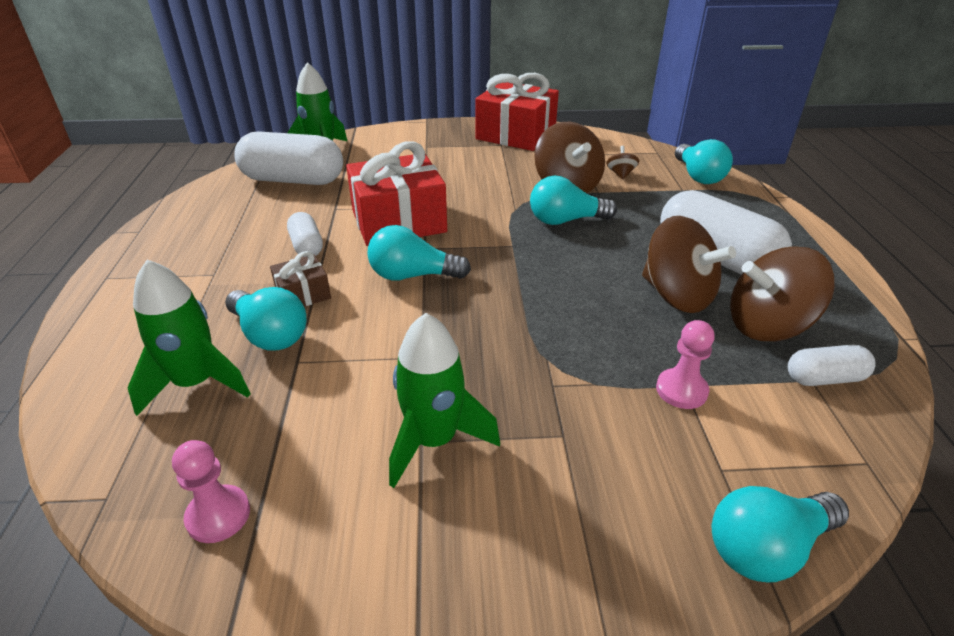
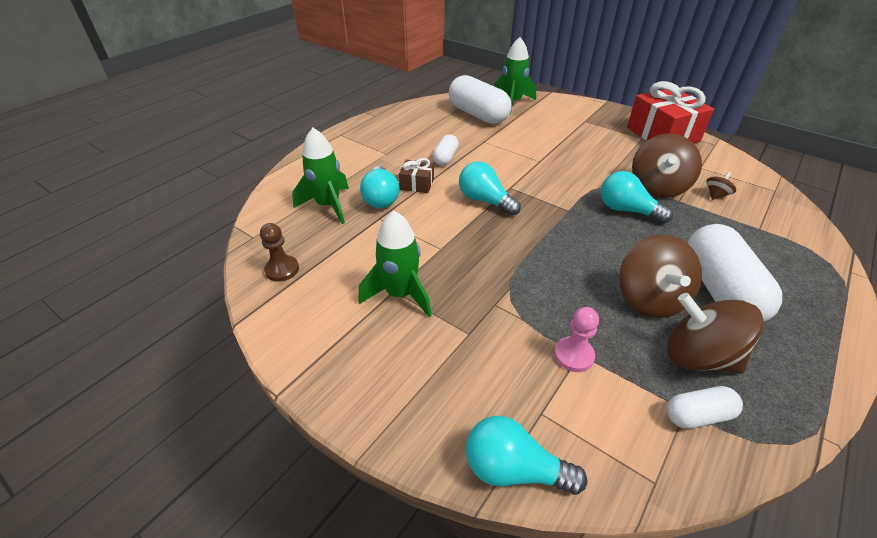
camera: 40 degrees right, 5 degrees up
pink pawn [172,440,250,543] -> brown pawn [260,223,299,282]
red gift [346,141,447,246] -> none
turquoise light bulb [675,139,733,184] -> none
white capsule [788,345,876,386] -> white capsule turned 45 degrees counterclockwise [667,386,743,429]

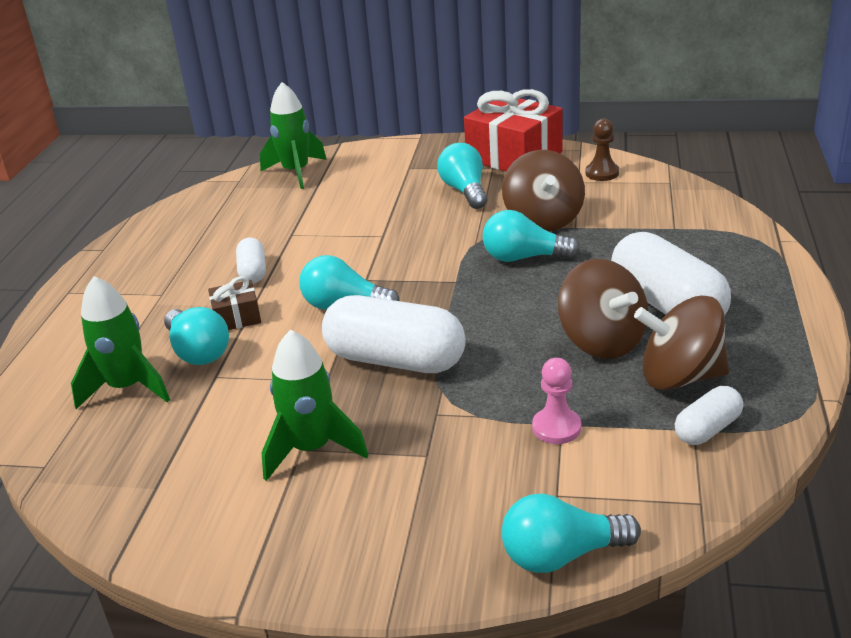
camera: 25 degrees left, 10 degrees down
brown pawn [260,223,299,282] -> brown pawn moved to [585,119,619,181]
white capsule [449,75,511,124] -> white capsule moved to [322,295,466,373]
brown spinning top [706,172,736,200] -> none
none -> turquoise light bulb [437,143,487,209]

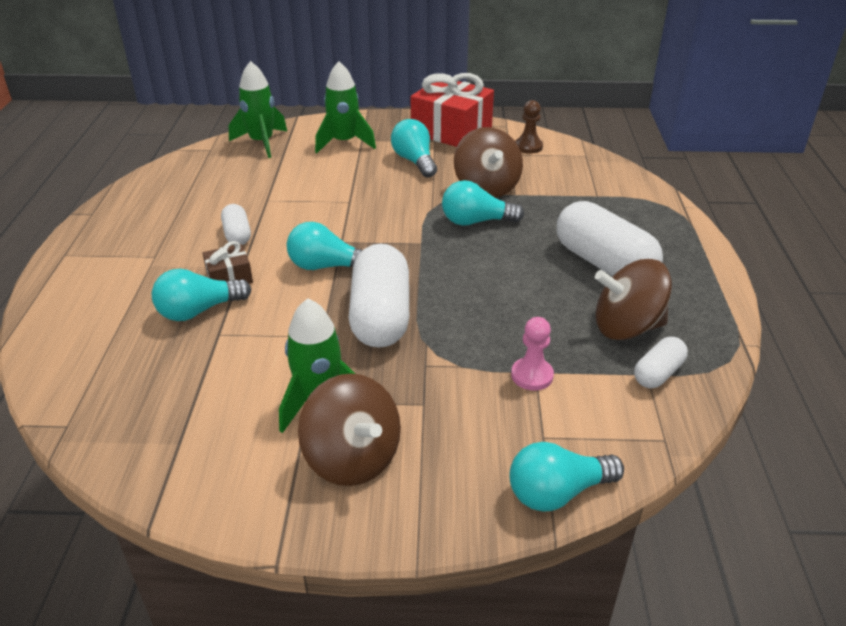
camera: 10 degrees left, 5 degrees up
green rocket [71,276,170,409] -> green rocket moved to [315,61,376,153]
turquoise light bulb [164,307,229,365] -> turquoise light bulb turned 105 degrees clockwise [152,269,251,321]
white capsule [322,295,466,373] -> white capsule turned 75 degrees clockwise [349,244,409,348]
brown spinning top [557,259,648,359] -> brown spinning top moved to [298,373,401,486]

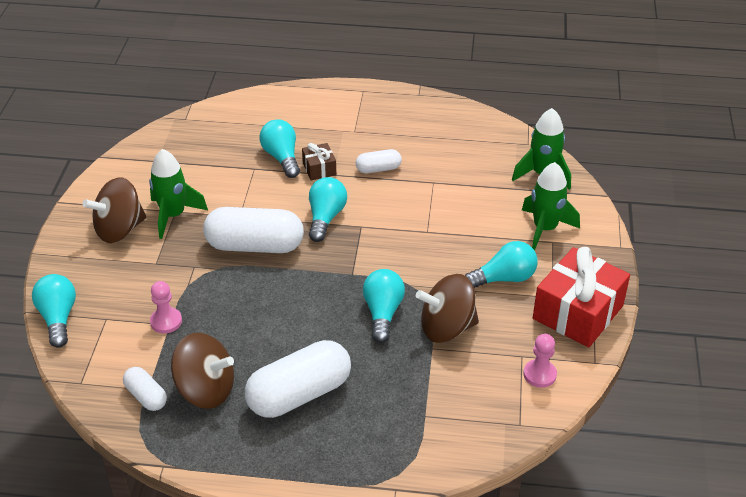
camera: 95 degrees right, 5 degrees up
brown pawn [515,100,543,154] -> pink pawn [524,334,557,388]
brown spinning top [595,259,672,340] -> brown spinning top turned 105 degrees clockwise [171,333,234,409]

